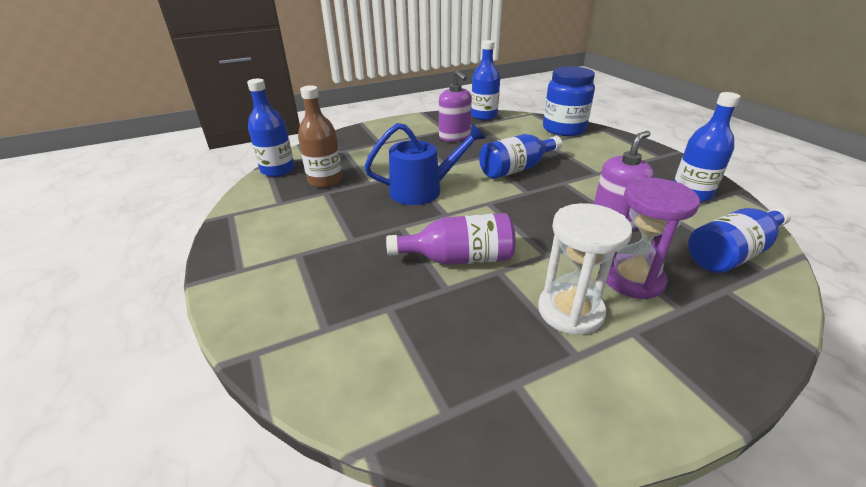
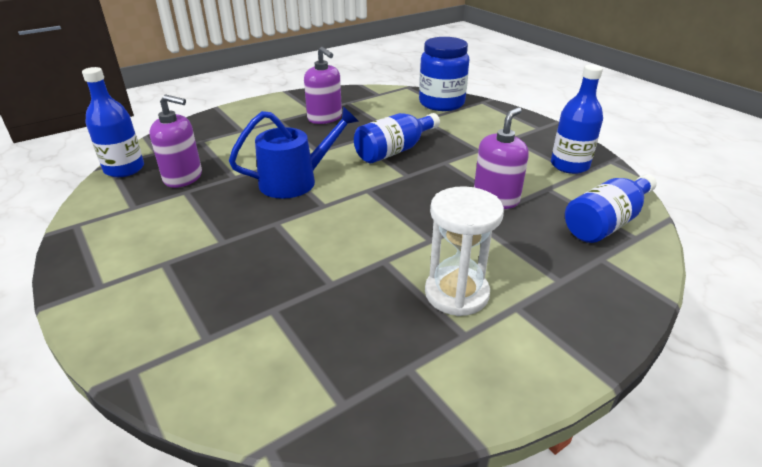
camera: 10 degrees left, 0 degrees up
brown bottle [298,85,343,188] -> purple soap dispenser [149,95,202,188]
purple bottle [386,213,516,265] -> none
blue bottle [471,40,500,120] -> none
purple hourglass [606,178,700,299] -> none

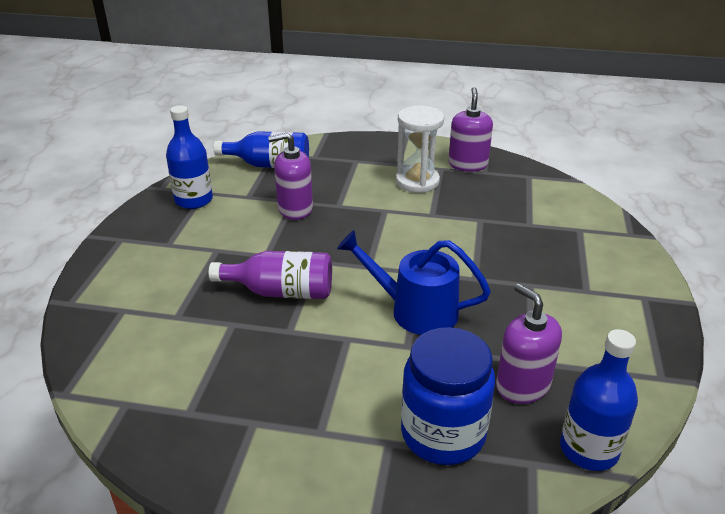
camera: 135 degrees left, 0 degrees up
purple soap dispenser [304,47,342,124] -> purple soap dispenser moved to [448,87,493,172]
blue bottle [354,113,440,163] -> purple bottle [209,251,332,299]
blue jar [419,37,469,111] -> blue jar moved to [401,327,495,465]

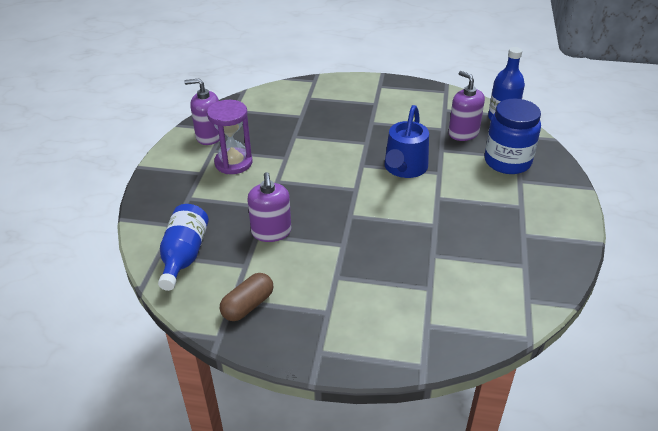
camera: 90 degrees left, 5 degrees up
blue bottle [166,105,213,209] -> brown capsule [220,273,273,321]
purple bottle [209,251,332,299] -> none
white hourglass [396,106,444,193] -> purple hourglass [207,100,252,174]
purple soap dispenser [496,284,562,404] -> purple soap dispenser turned 90 degrees clockwise [448,71,485,141]

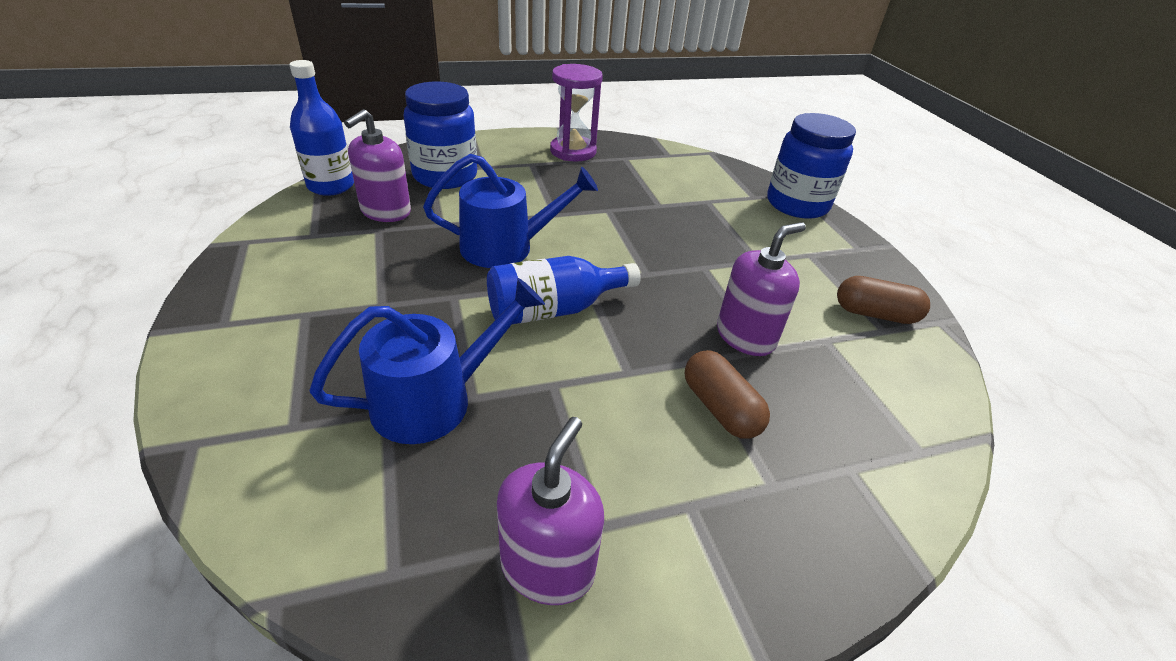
camera: 120 degrees left, 0 degrees up
blue bottle [158,204,209,291] -> blue bottle moved to [487,256,641,324]
purple soap dispenser [184,78,220,145] -> purple soap dispenser turned 135 degrees counterclockwise [497,417,604,605]
purple hourglass [207,100,252,174] -> purple hourglass moved to [550,64,603,161]
none -> blue watering can [309,278,545,444]
none -> brown capsule [685,350,770,439]
none -> blue jar [768,113,856,219]

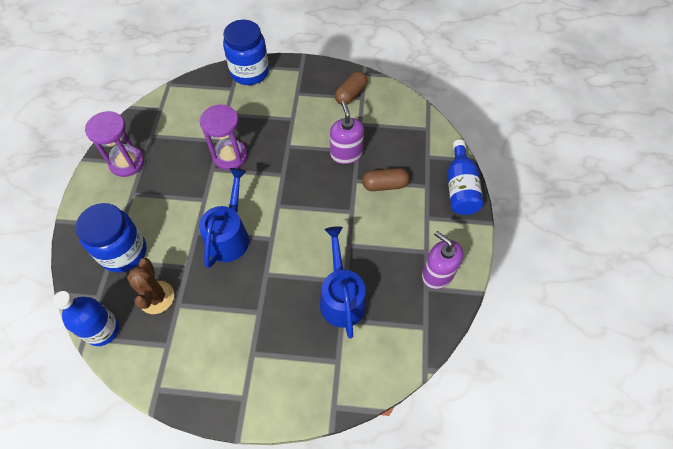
camera: 65 degrees left, 20 degrees up
purple soap dispenser [344,109,411,222] -> brown cactus [127,258,174,314]
blue bottle [487,256,641,324] -> blue bottle moved to [447,139,483,215]
none -> purple hourglass [200,104,247,170]

